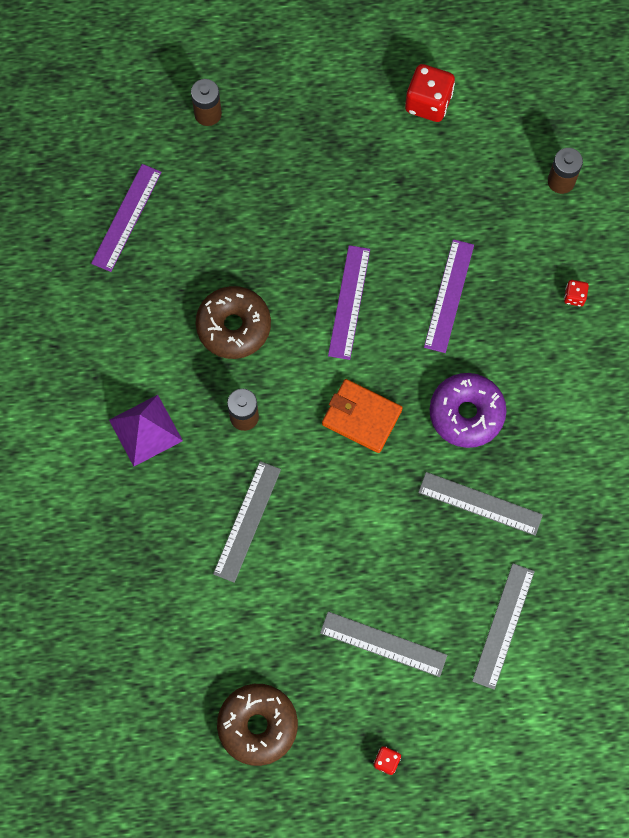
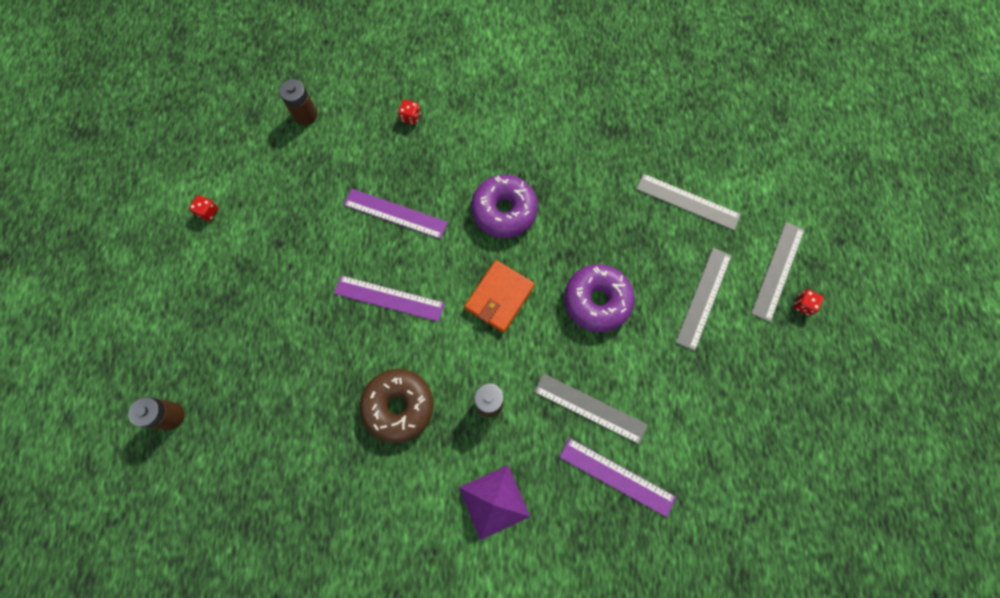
camera: 85 degrees left, 0 degrees up
purple ruler [91,164,162,272] -> purple ruler moved to [559,438,676,517]
brown donut [217,684,298,766] -> none
red dice [405,64,455,122] -> red dice [189,195,218,221], size x0.49
grey ruler [418,472,543,536] -> grey ruler moved to [751,222,805,322]
none -> purple donut [564,264,635,332]

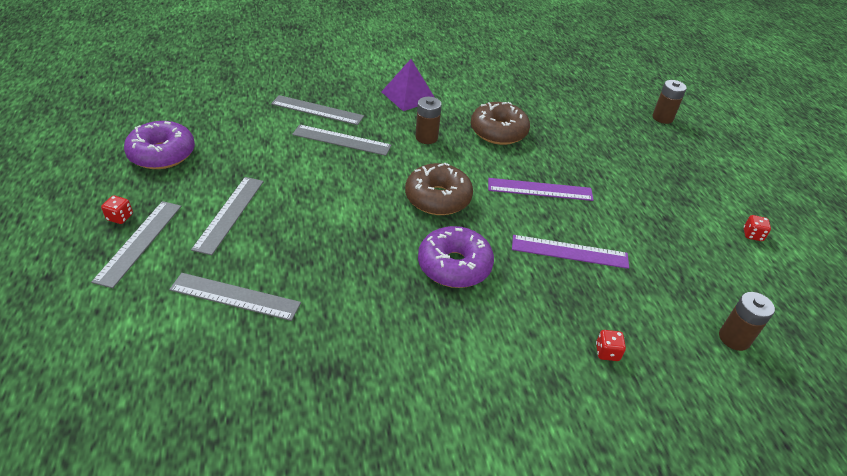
camera: 165 degrees right, 30 degrees down
orange wallet [464,260,535,333] -> brown donut [405,163,473,215]
purple ruler [559,438,676,517] -> grey ruler [271,95,364,125]
purple donut [564,264,635,332] -> purple donut moved to [124,121,195,169]

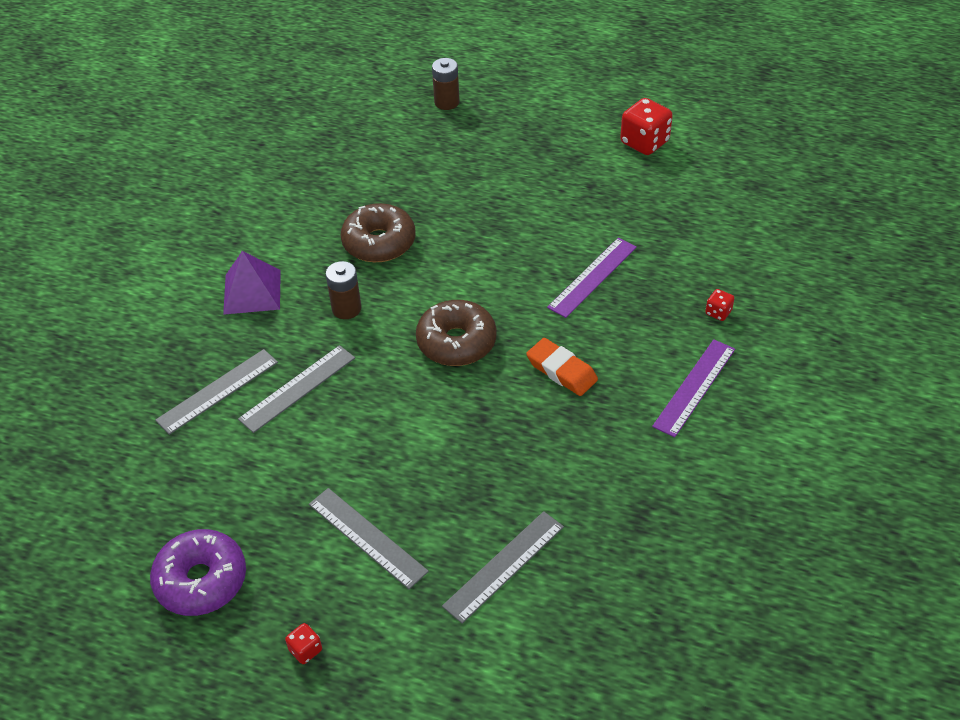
camera: 55 degrees left, 5 degrees up
grey ruler [91,201,182,288] -> none
purple donut [418,226,494,288] -> orange eraser [526,338,598,396]
purple ruler [488,178,594,201] -> purple ruler moved to [652,339,735,438]
brown battery [719,292,775,351] -> none
red dice [744,215,771,241] -> red dice [620,98,673,155], size x2.04

